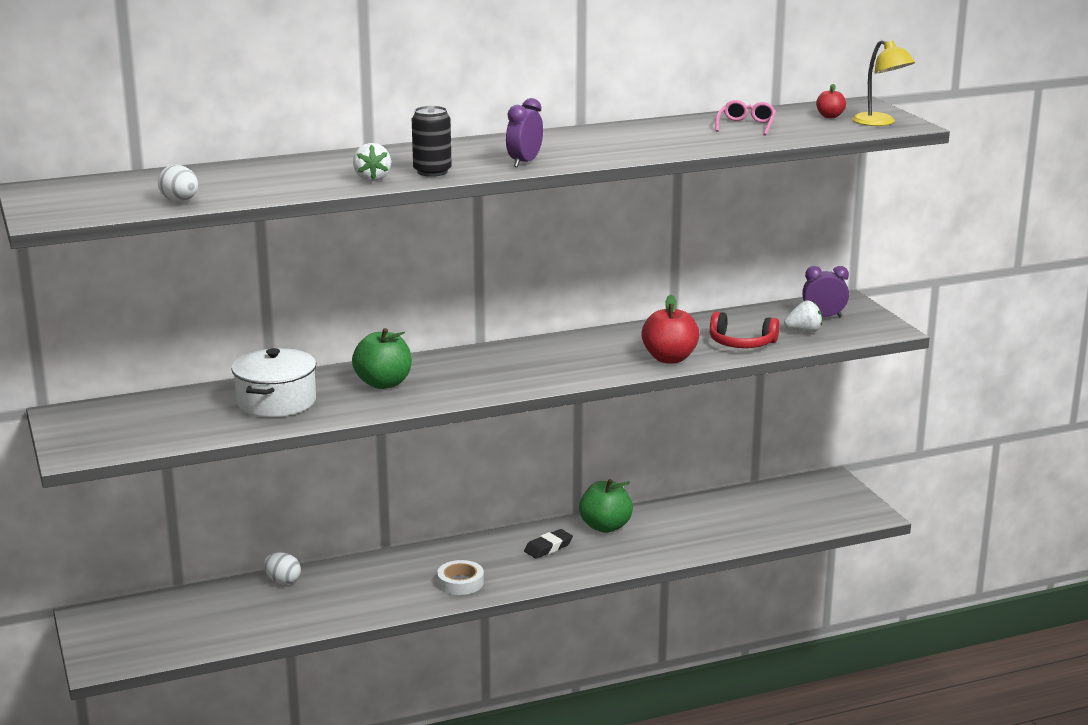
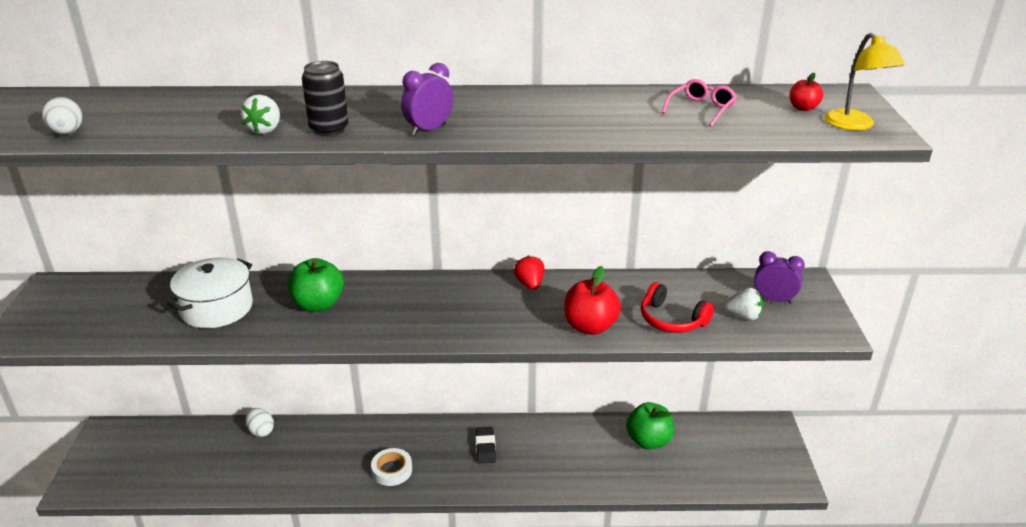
camera: 20 degrees right, 10 degrees up
black eraser [524,529,573,559] -> black eraser turned 75 degrees counterclockwise [476,427,496,464]
green apple [579,479,633,533] -> green apple moved to [626,402,674,449]
none -> red strawberry [514,255,544,290]

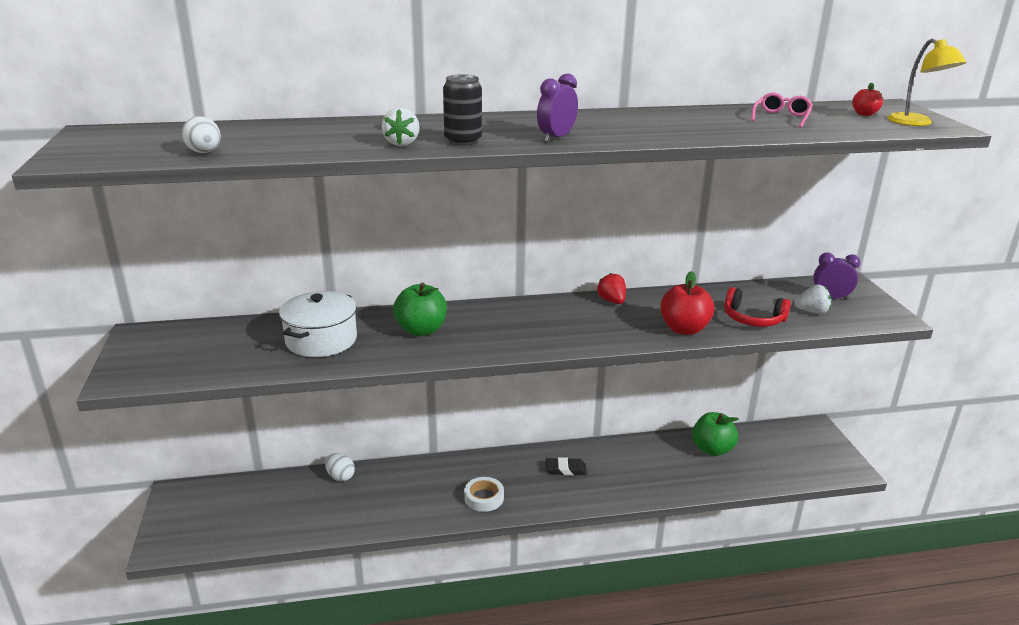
camera: 10 degrees left, 5 degrees down
black eraser [476,427,496,464] -> black eraser turned 75 degrees counterclockwise [546,457,587,476]

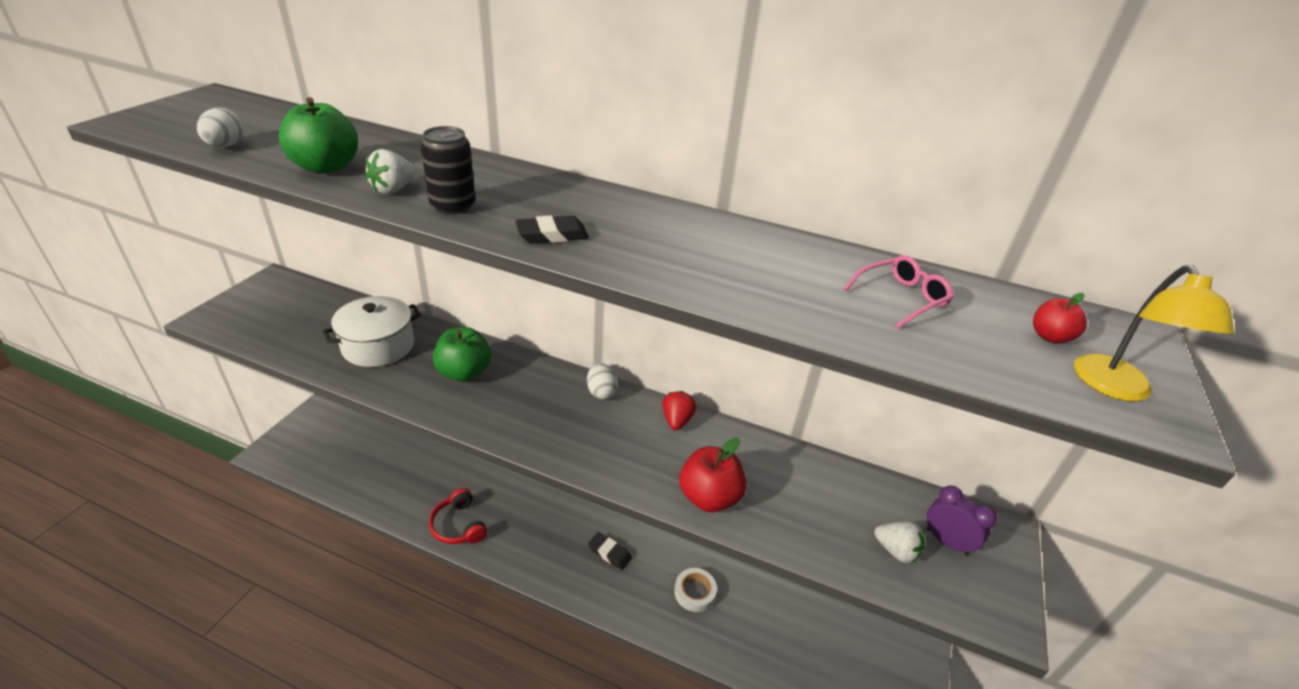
camera: 30 degrees right, 10 degrees up
white egg [325,453,355,481] -> white egg moved to [587,363,618,399]
white tape [464,477,504,512] -> white tape moved to [674,568,717,612]
purple clock [537,73,578,142] -> black eraser [515,215,589,244]
green apple [692,412,739,456] -> green apple moved to [279,97,358,174]
red headphones [724,287,791,327] -> red headphones moved to [429,488,487,544]

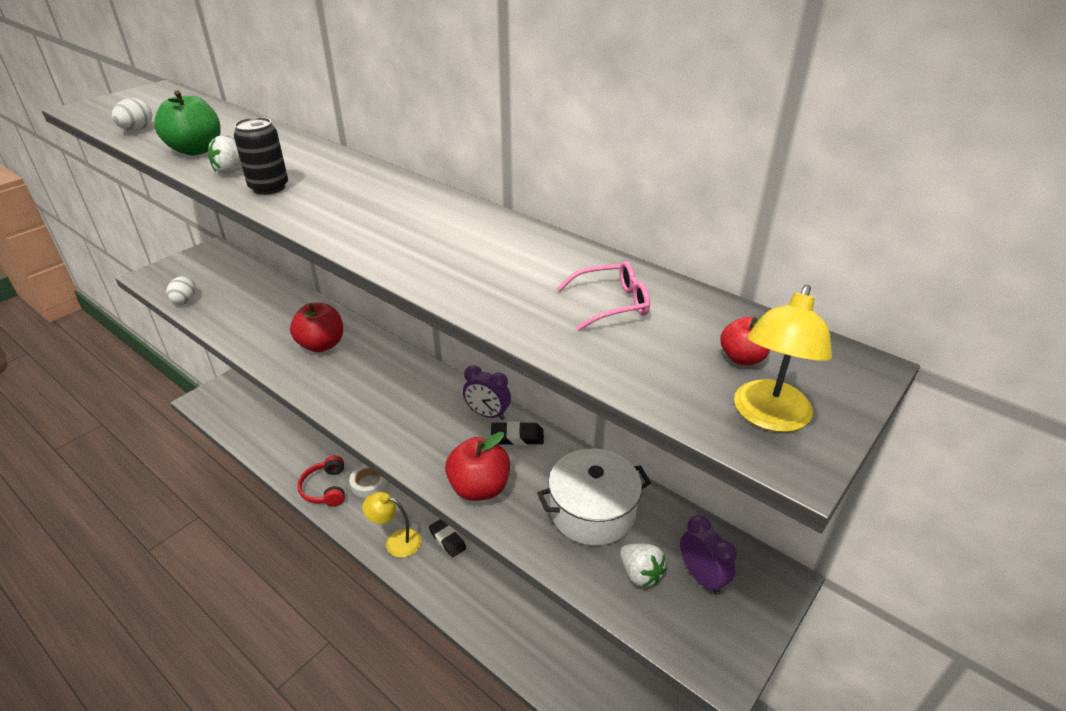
camera: 20 degrees right, 0 degrees up
white pot [322,296,421,367] -> white pot moved to [537,449,651,546]
green apple [433,327,491,382] -> red apple [290,303,343,352]
black eraser [515,215,589,244] -> black eraser moved to [491,421,544,445]
white egg [587,363,618,399] -> white egg moved to [166,276,196,305]
red strawberry [662,391,697,430] -> purple clock [463,365,511,420]
white tape [674,568,717,612] -> white tape moved to [349,465,387,498]
none -> yellow lamp [362,492,421,558]

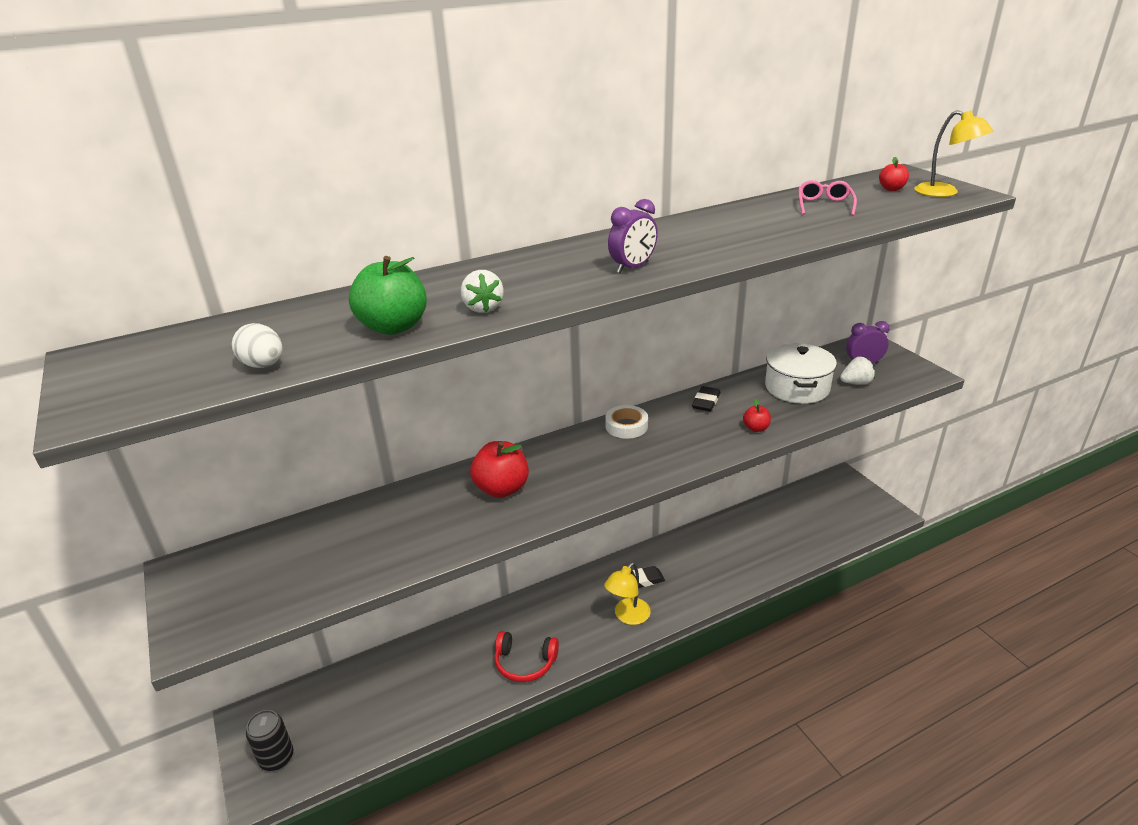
camera: 65 degrees left, 5 degrees down
white egg [166,276,196,305] -> none
black can [234,117,288,195] -> black can moved to [246,710,293,771]
white tape [349,465,387,498] -> white tape moved to [605,405,648,439]
red apple [445,432,510,501] -> red apple [743,399,771,432], size x0.52
purple clock [463,365,511,420] -> purple clock moved to [608,199,658,273]

